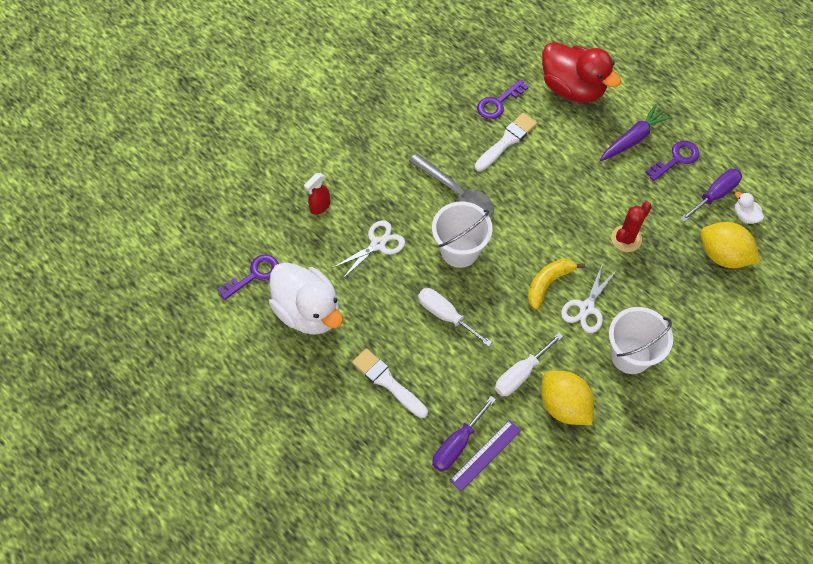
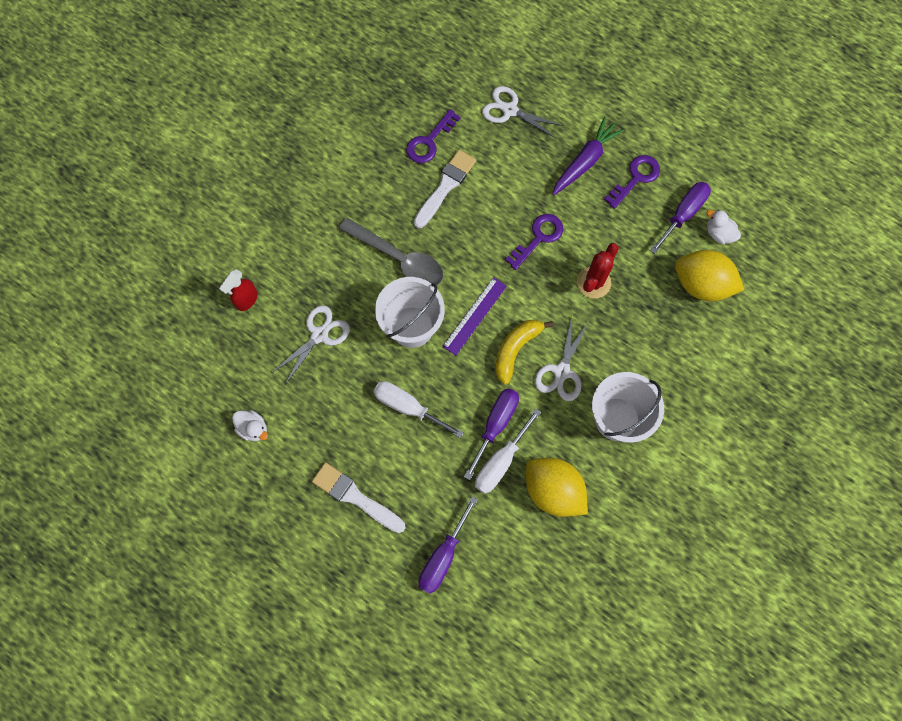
camera: 10 degrees left, 10 degrees up
purple key [218,255,279,300] -> purple key moved to [505,214,563,270]
white duck [269,262,343,335] -> white duck [232,410,268,441], size x0.40
purple ruler [450,420,521,491] -> purple ruler moved to [443,277,507,356]
red duck [542,42,621,102] -> white scissors [482,86,564,138]
none -> purple screwdriver [464,388,519,480]

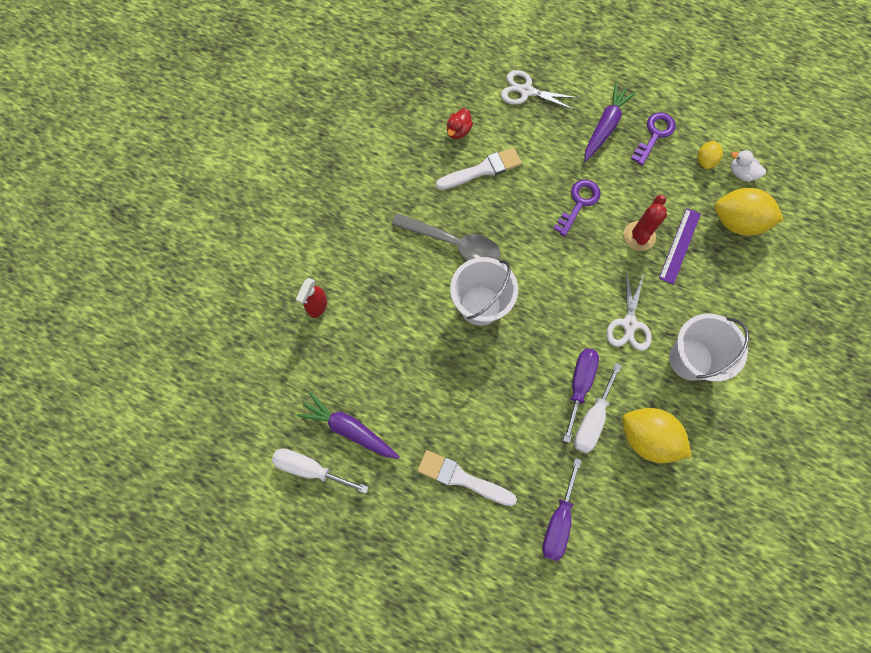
camera: 10 degrees left, 0 degrees up
white duck [232,410,268,441] -> purple carrot [297,393,399,459]
white scissors [273,305,350,383] -> none
white screwdriver [373,381,464,438] -> white screwdriver moved to [272,448,369,493]
purple key [406,109,461,163] -> red duck [447,108,473,139]
white brush [414,150,476,228] -> white brush turned 45 degrees clockwise [436,147,522,190]
purple ruler [443,277,507,356] -> purple ruler moved to [659,208,701,285]
yellow banana [495,320,553,385] -> none
purple screwdriver [650,182,711,254] -> yellow lemon [697,141,723,169]

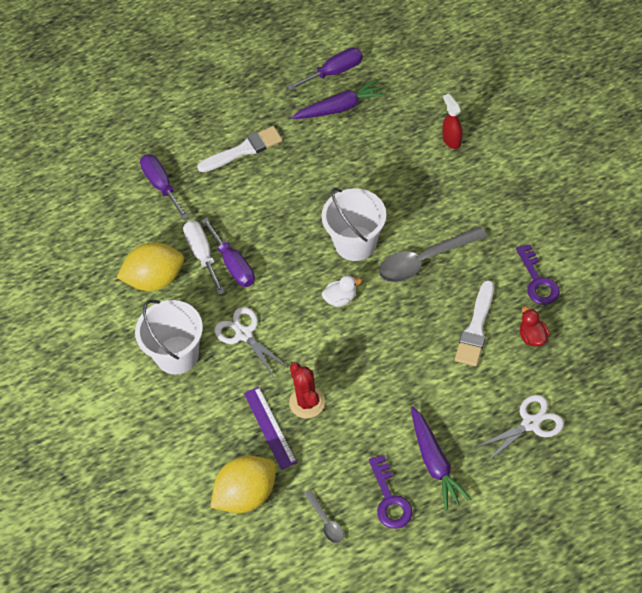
camera: 135 degrees right, 15 degrees down
white screwdriver [272,448,369,493] -> purple screwdriver [287,48,363,91]
purple key [553,180,601,236] -> purple key moved to [516,244,560,305]
yellow lemon [697,141,723,169] -> grey spoon [304,489,344,543]
white duck [731,150,766,182] -> white duck moved to [322,275,362,307]

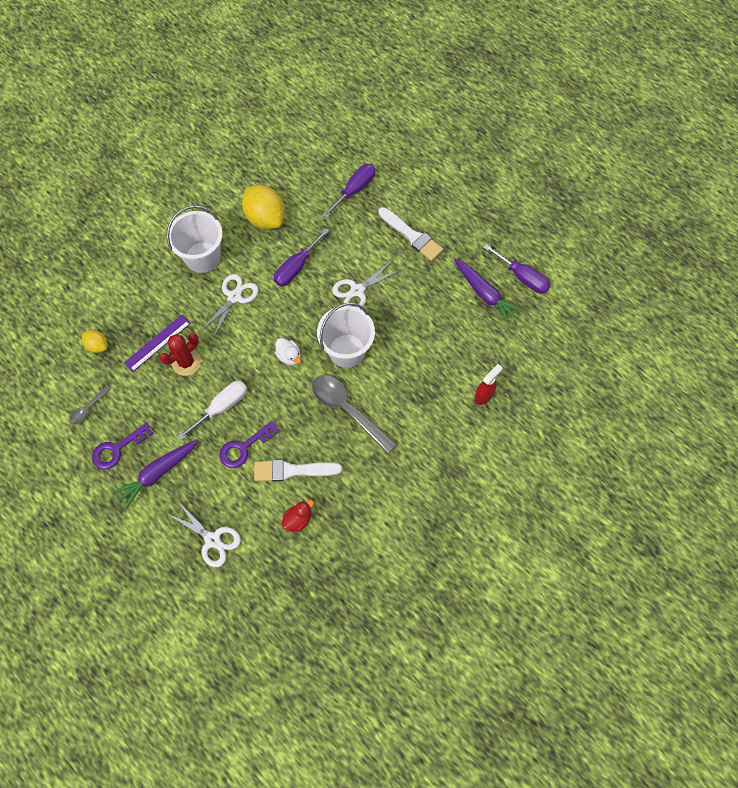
camera: 65 degrees right, 10 degrees up
white screwdriver [183,220,225,295] -> white screwdriver moved to [177,380,247,440]
yellow lemon [211,456,276,513] -> yellow lemon [82,330,107,353], size x0.52
purple key [516,244,560,305] -> purple key moved to [219,421,279,468]
none -> white scissors [332,261,401,309]

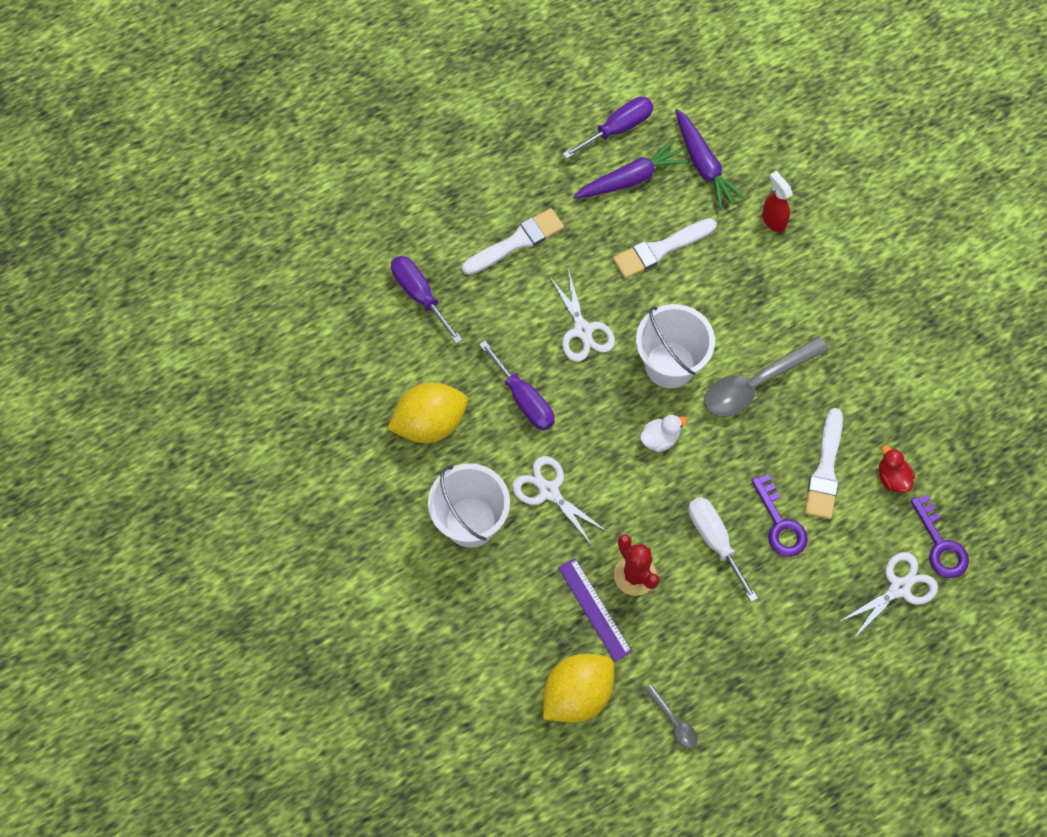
camera: 75 degrees left, 0 degrees up
yellow lemon [82,330,107,353] -> yellow lemon [543,654,614,723], size x1.93
purple key [92,422,153,469] -> purple key moved to [911,494,969,578]
purple carrot [112,439,198,510] -> purple carrot moved to [675,109,745,210]
none -> white brush [613,218,717,279]

